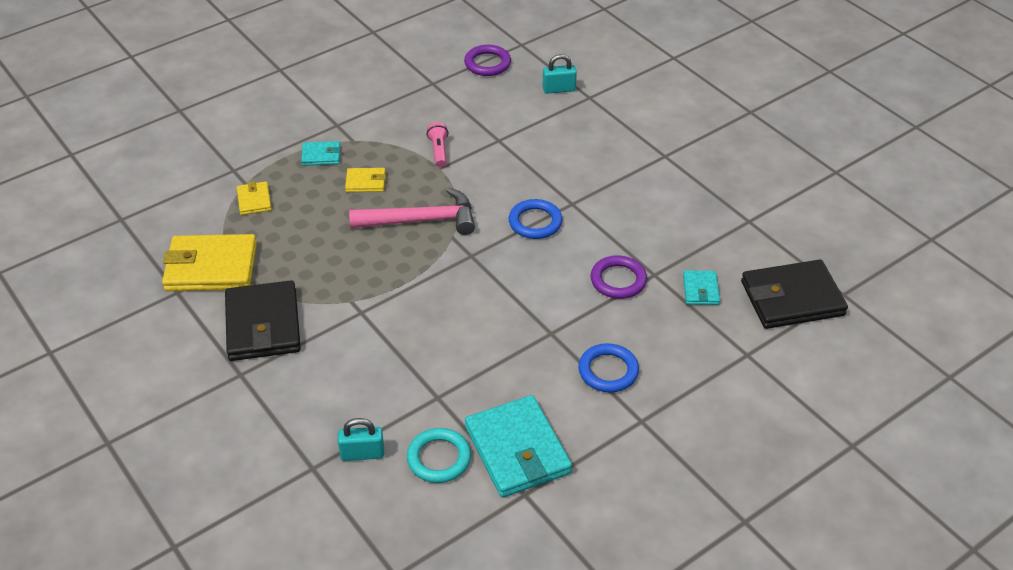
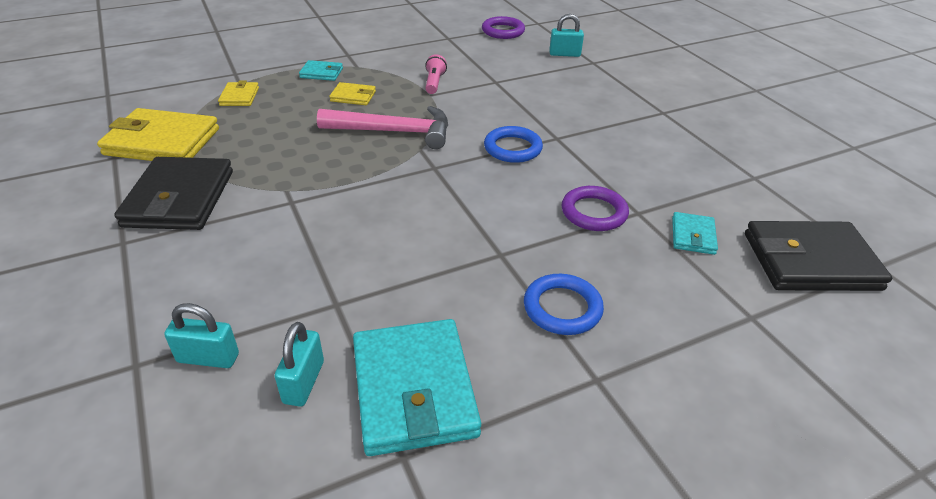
camera: 10 degrees right, 5 degrees down
turquoise ring [407,428,471,483] -> turquoise padlock [275,322,324,407]

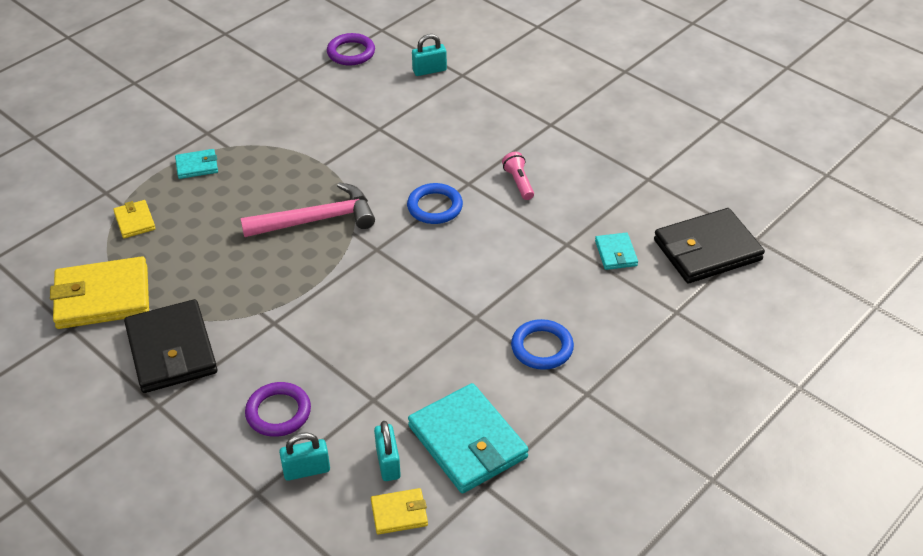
camera: 20 degrees left, 5 degrees up
yellow wallet [329,82,376,105] -> yellow wallet moved to [371,488,428,534]
pink flashlight [425,54,447,94] -> pink flashlight moved to [502,152,534,200]
purple ring [561,186,629,231] -> purple ring moved to [245,382,311,437]

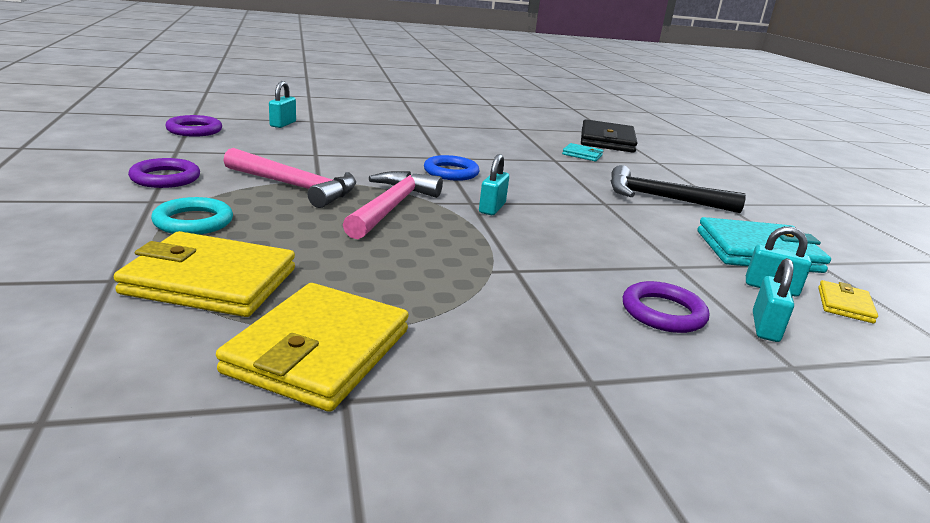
camera: 60 degrees left, 20 degrees down
yellow wallet [113,200,156,238] -> yellow wallet [114,231,295,317], size x2.05
black wallet [124,299,218,393] -> none
turquoise wallet [175,149,218,179] -> turquoise ring [151,197,233,235]
pink flashlight [502,152,534,200] -> none
blue ring [511,319,574,370] -> black hammer [611,165,746,213]
none -> purple ring [128,158,200,188]
none -> pink hammer [223,148,356,208]
none -> turquoise padlock [479,154,509,215]

